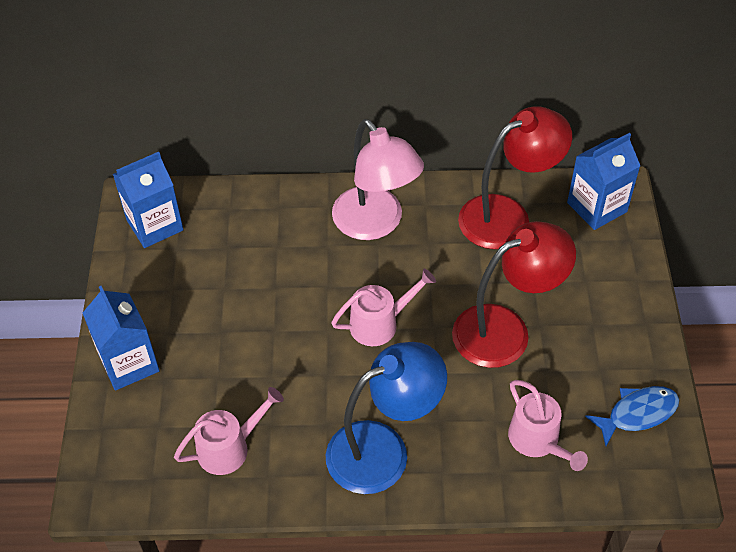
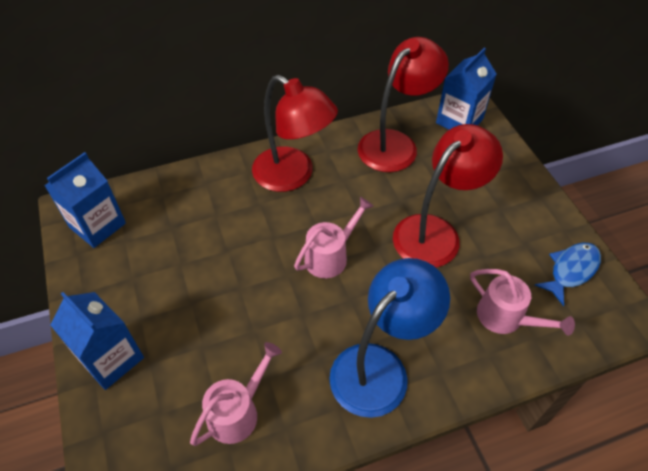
camera: 20 degrees left, 0 degrees up
pink lamp [332,119,424,240] -> red lamp [252,75,338,192]

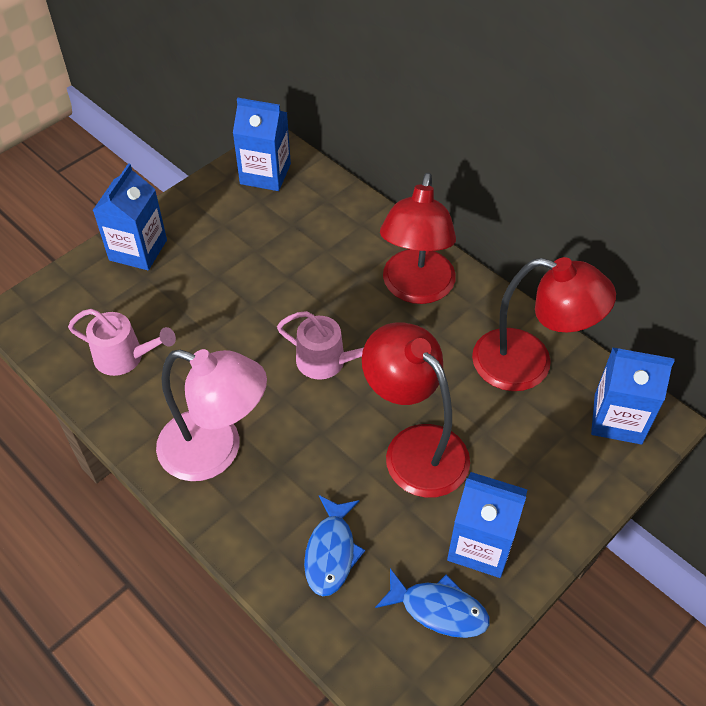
camera: 65 degrees right, 0 degrees up
blue lamp [329,258,450,418] -> pink lamp [156,349,267,481]
red lamp [393,124,503,268] -> red lamp turned 150 degrees counterclockwise [362,322,470,498]
pink watering can [470,269,575,336] -> blue fish [304,495,365,596]
none -> blue carton [447,472,528,578]

